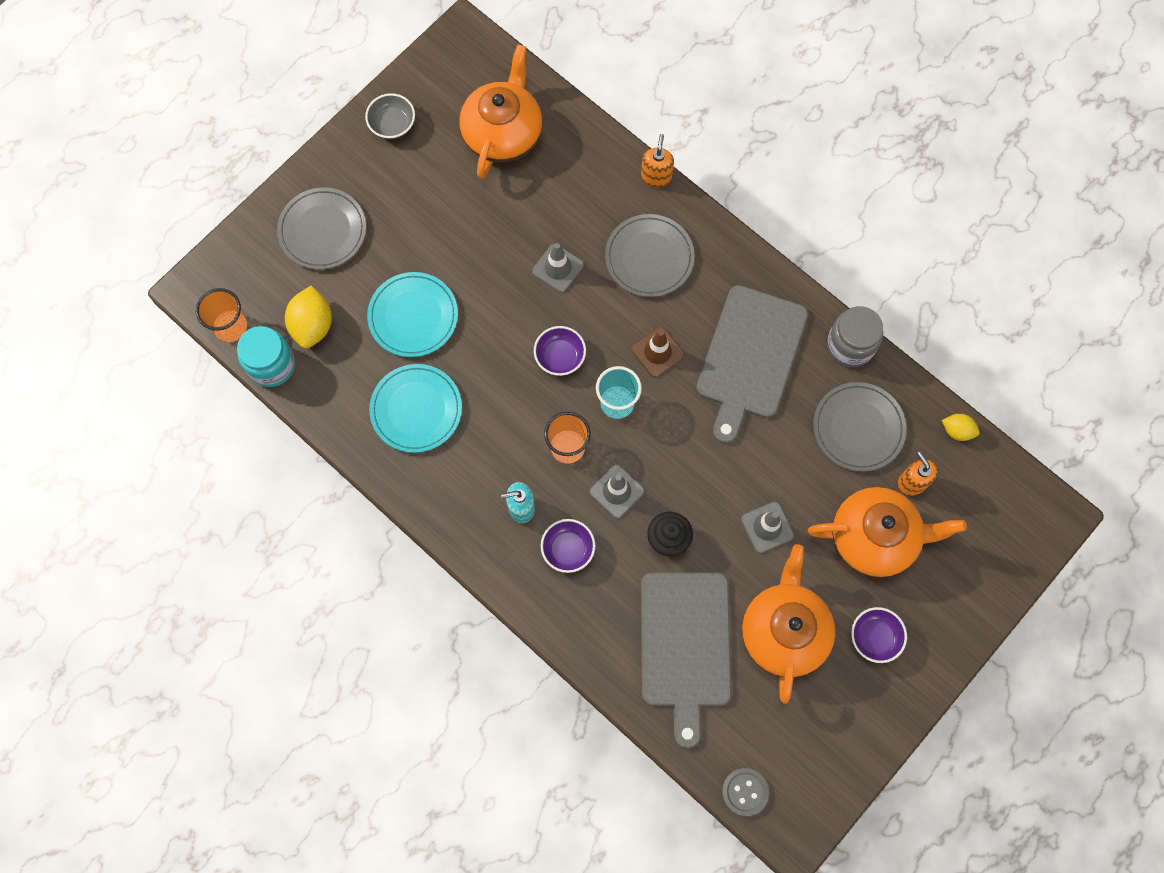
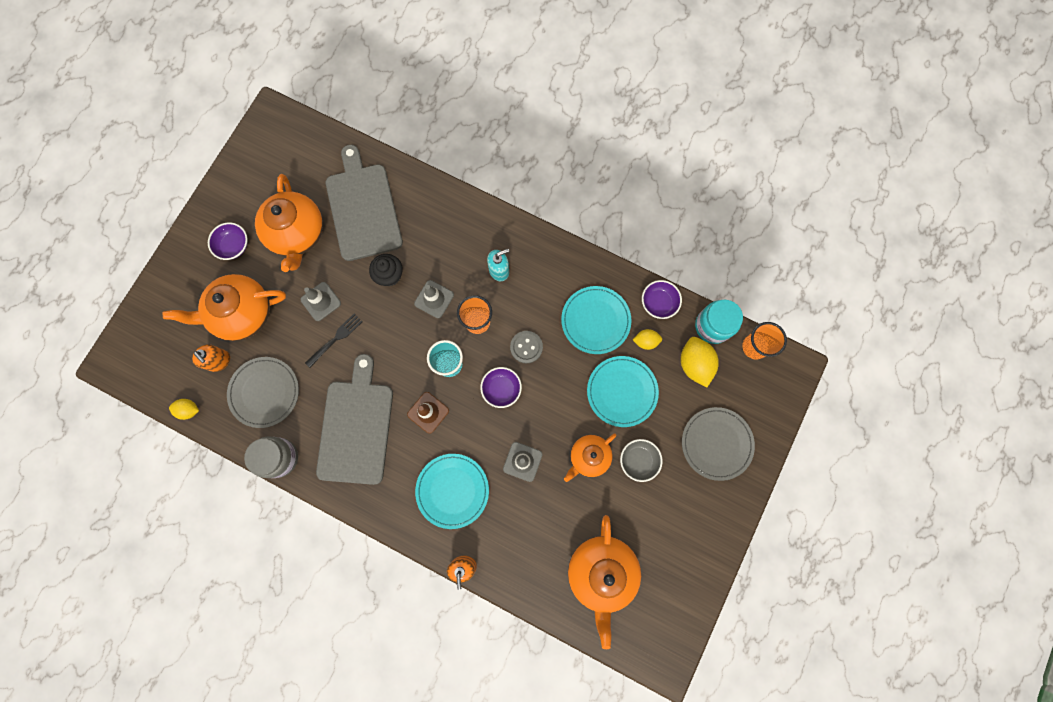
camera: 165 degrees right, 5 degrees up
grey bowl [365,93,415,139] -> grey bowl moved to [620,439,663,482]
purple bowl [541,519,595,573] -> purple bowl moved to [642,280,682,319]
grey plate [605,214,695,297] -> turquoise plate [415,454,489,529]
grey button [722,768,769,816] -> grey button moved to [510,331,543,363]
none -> black fork [305,313,363,368]
none -> orange teapot [564,433,616,482]
none -> yellow lemon [633,329,662,350]

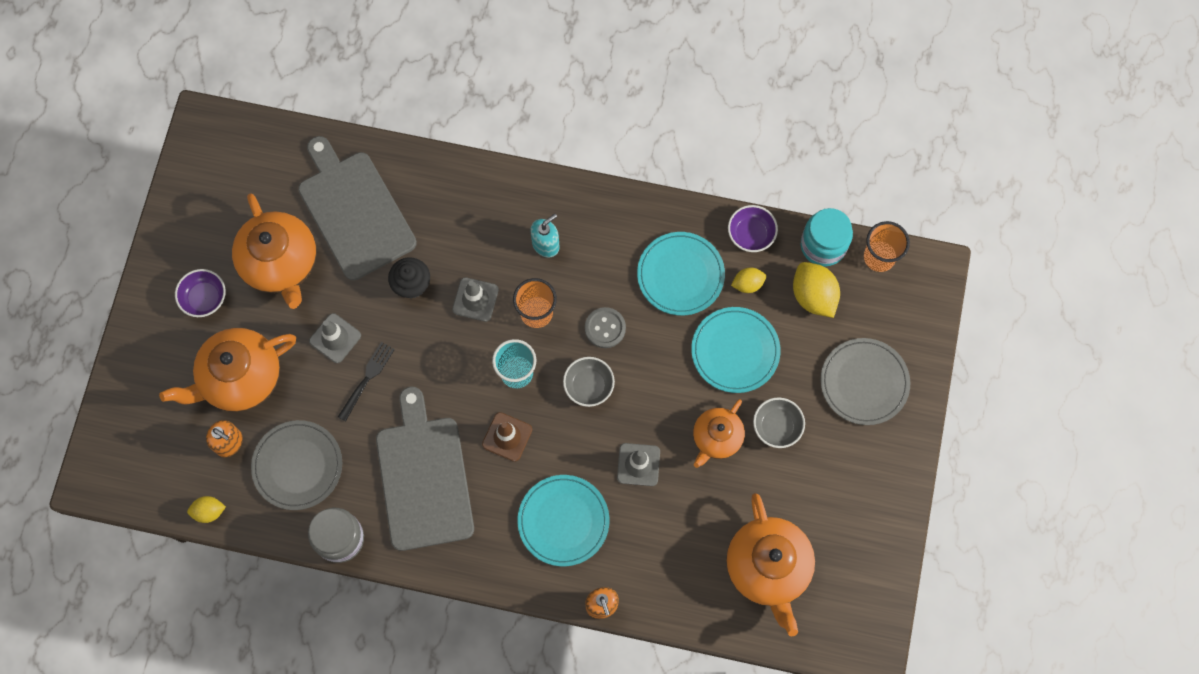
camera: 15 degrees left, 5 degrees down
purple bowl [480,367,522,408] -> grey bowl [563,357,615,407]

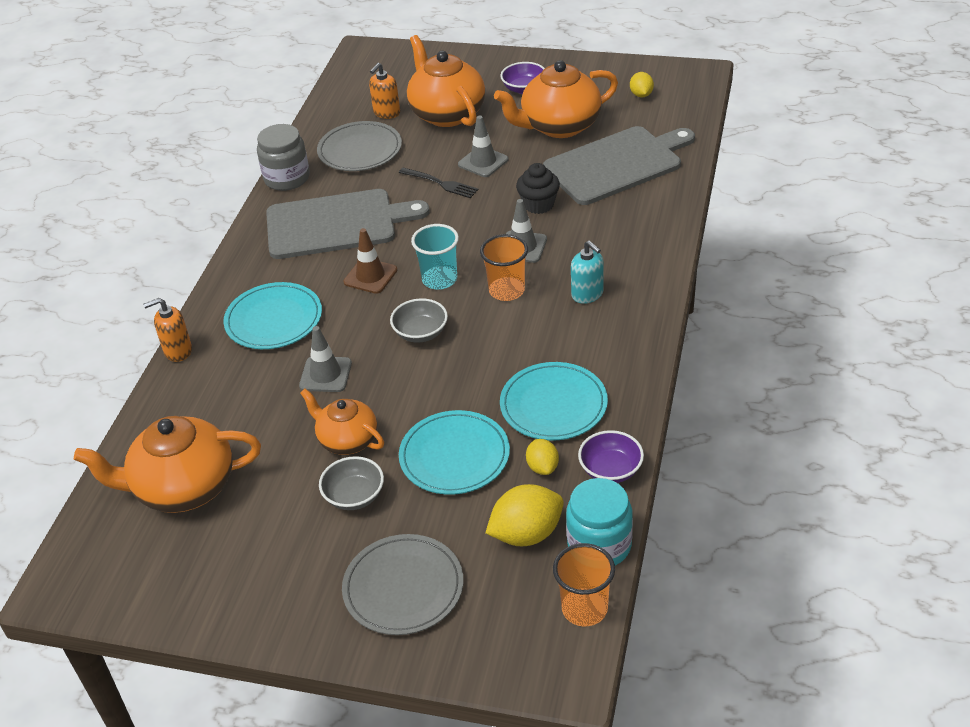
camera: 95 degrees right, 30 degrees down
yellow lemon [187,496,226,523] -> yellow lemon moved to [630,72,654,97]
grey button [585,307,626,348] -> none

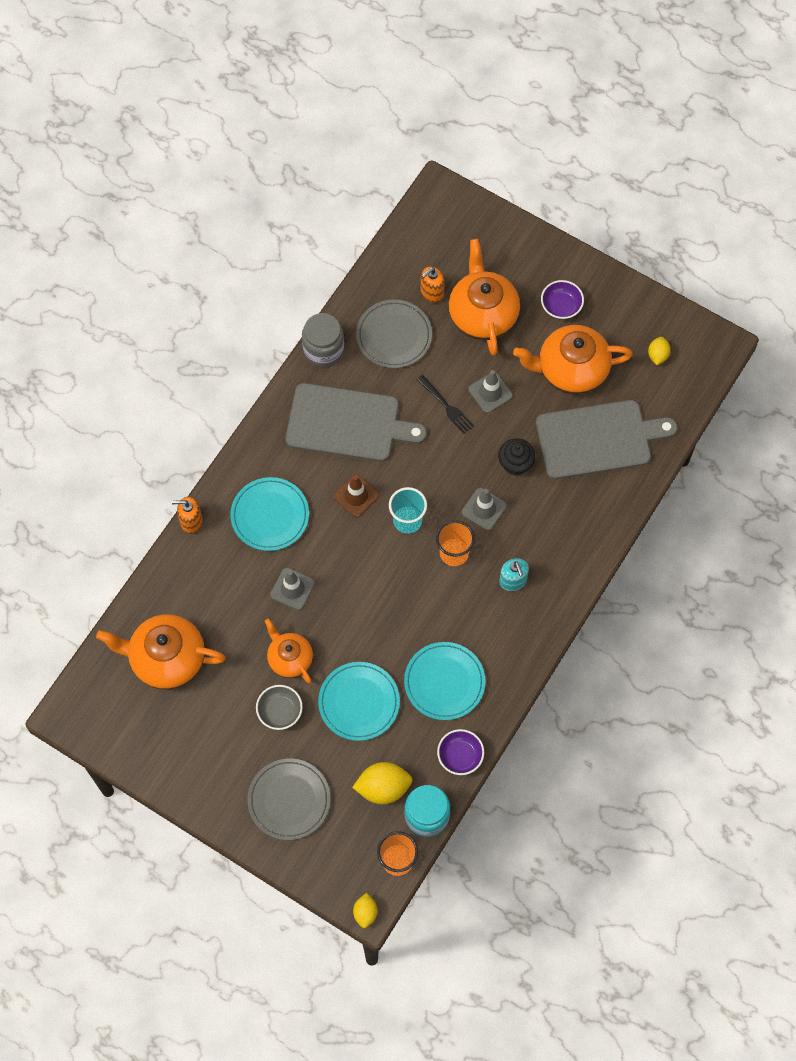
camera: 15 degrees right, 25 degrees up
grey bowl [390,298,448,343] -> none
yellow lemon [526,439,559,475] -> yellow lemon moved to [353,893,378,928]

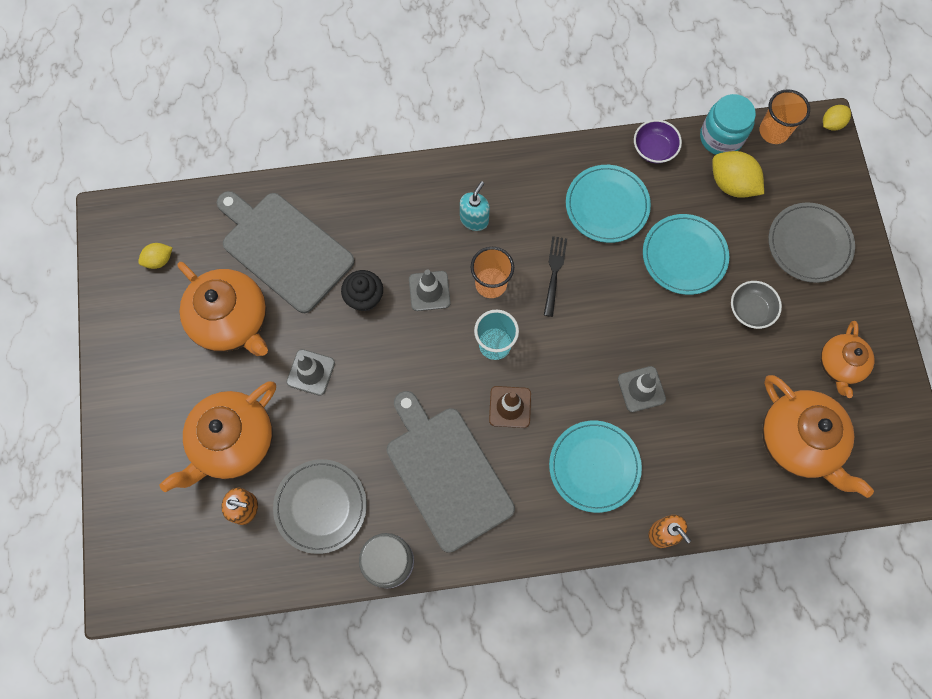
camera: 130 degrees left, 5 degrees up
orange teapot [265,619,313,683] -> orange teapot moved to [820,321,874,398]
black fork [417,375,474,434] -> black fork moved to [544,236,567,317]
purple bowl [541,280,584,319] -> none

